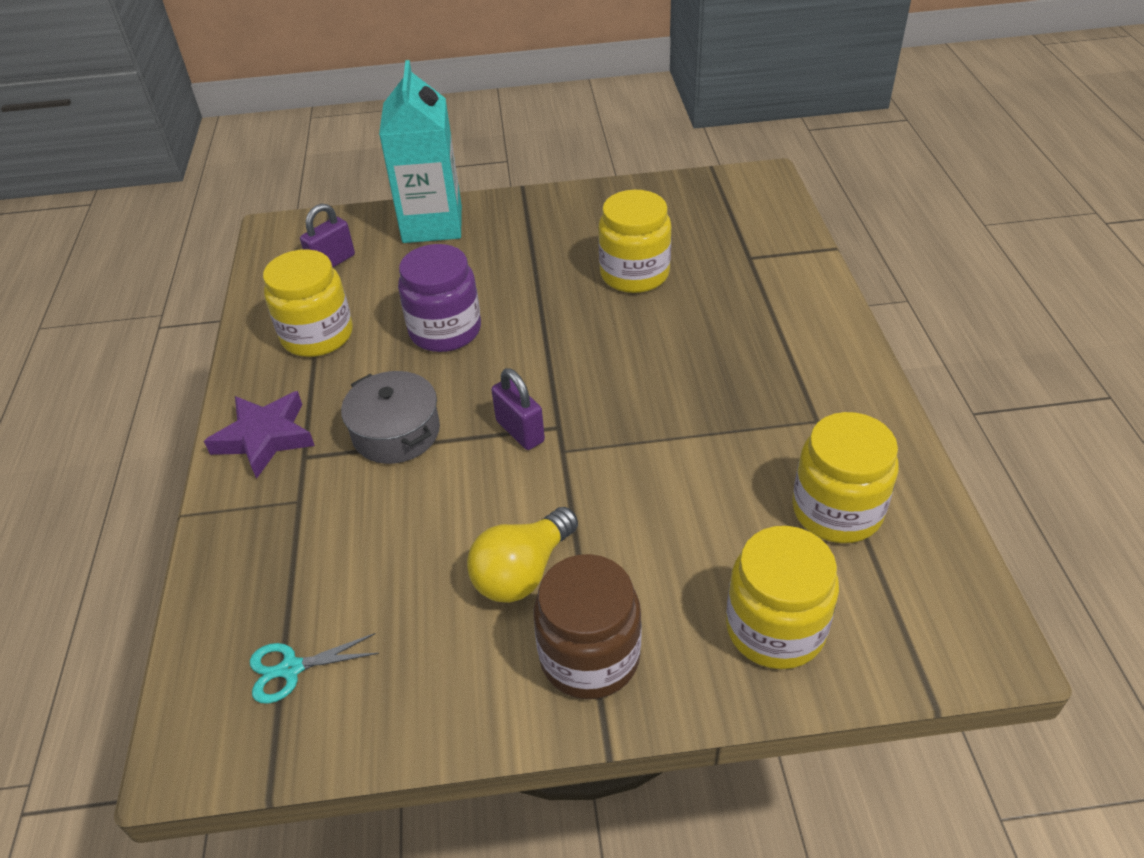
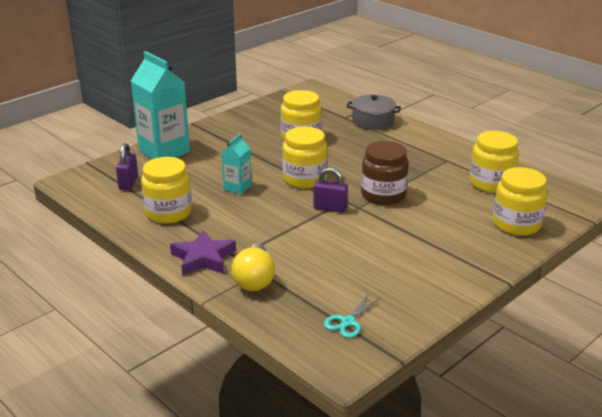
camera: 40 degrees left, 15 degrees down
grey pot [341,371,440,464] -> grey pot moved to [347,95,401,130]
purple jar [398,244,481,352] -> turquoise carton [221,134,251,195]
yellow light bulb [467,507,578,603] -> yellow light bulb moved to [231,243,275,291]
brown jar [534,554,642,699] -> brown jar moved to [361,141,409,205]
none -> yellow jar [282,127,328,189]

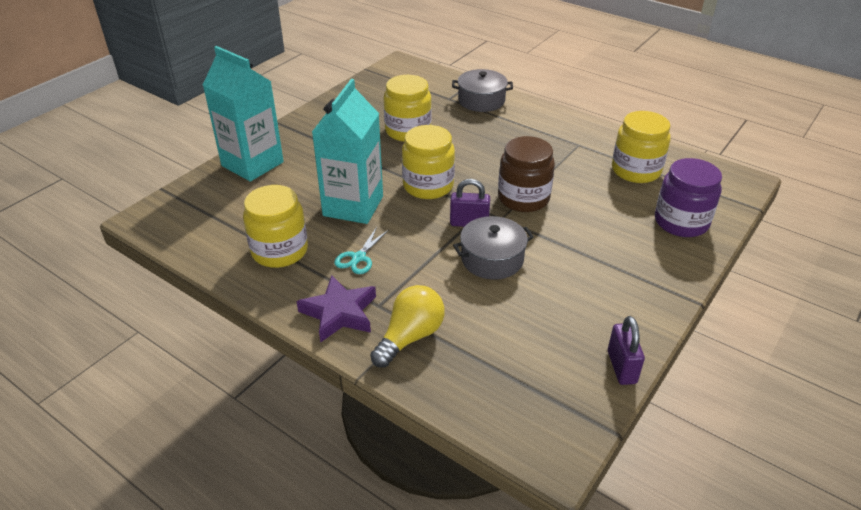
camera: 10 degrees left, 10 degrees up
purple padlock [116,143,138,190] -> purple padlock moved to [608,316,645,385]
turquoise carton [221,134,251,195] -> turquoise carton [312,79,383,224], size x1.94
yellow light bulb [231,243,275,291] -> yellow light bulb turned 135 degrees counterclockwise [370,285,445,368]
turquoise scissors [324,295,380,338] -> turquoise scissors moved to [334,227,389,274]
yellow jar [493,167,548,236] -> purple jar [655,158,722,237]
none -> grey pot [453,216,534,280]

